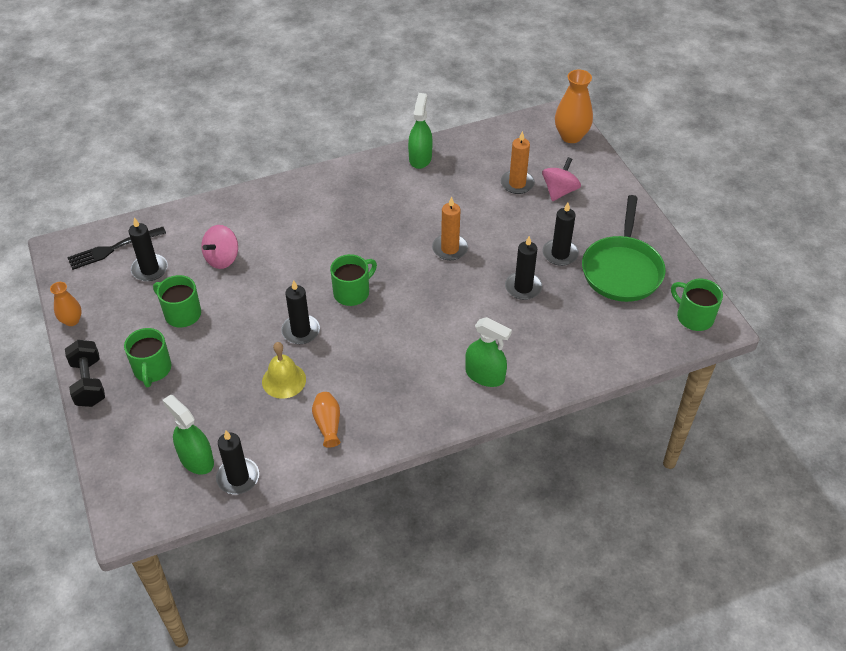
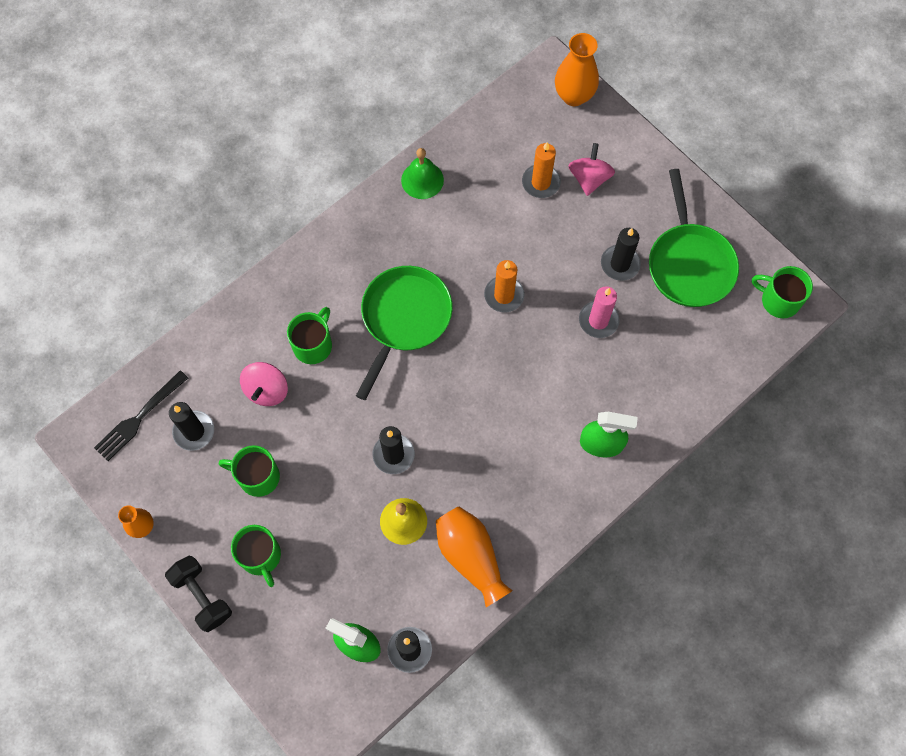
camera: 20 degrees left, 20 degrees up
orange vase [312,392,340,448] -> orange vase [436,507,513,607], size x1.70
green mug [330,254,377,306] -> green mug moved to [287,307,332,364]
green spray bottle [408,93,433,169] -> green bell [401,148,444,199]
black candle [505,236,542,300] -> pink candle [579,286,619,338]
none -> green pan [356,266,453,400]

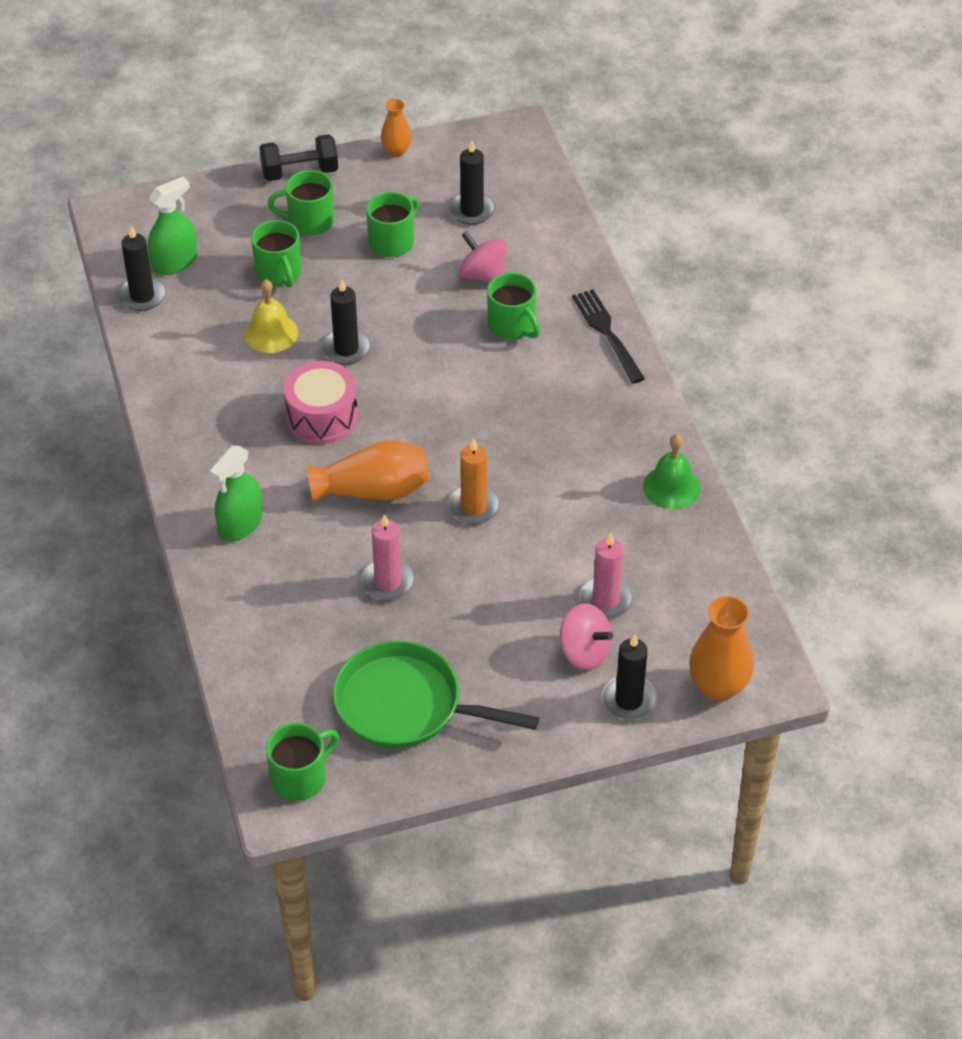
camera: 115 degrees right, 20 degrees down
black fork [94,370,188,461] -> black fork moved to [572,289,645,384]
green pan [356,266,453,400] -> none
orange vase [436,507,513,607] -> orange vase moved to [307,440,429,501]
orange candle [522,142,561,198] -> pink candle [579,532,633,619]
black candle [601,228,641,281] -> black candle moved to [601,634,657,720]
none -> green mug [251,220,301,287]
none -> pink drum [284,361,358,444]

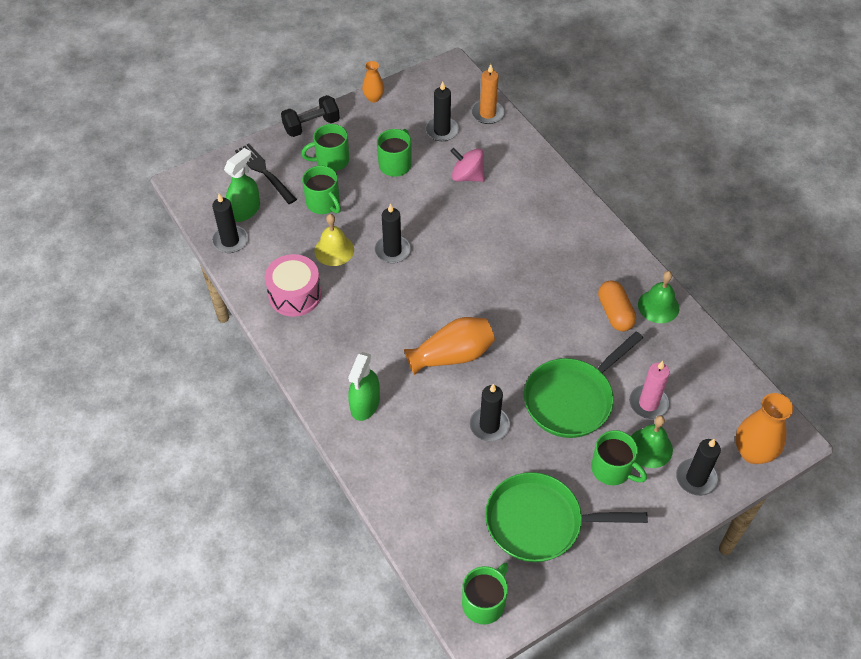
camera: 15 degrees left, 5 degrees up
pink drum [284,361,358,444] -> pink drum moved to [265,254,321,317]
pink candle [361,514,415,601] -> black candle [469,384,510,442]
orange candle [448,438,500,524] -> orange candle moved to [472,64,504,124]
green mug [487,272,540,340] -> green mug moved to [591,430,647,485]
pink spinning top [560,603,613,670] -> green bell [631,415,673,468]
black fork [572,289,645,384] -> black fork moved to [235,143,297,204]
none -> green pan [524,331,643,438]
none -> orange capsule [598,280,636,331]

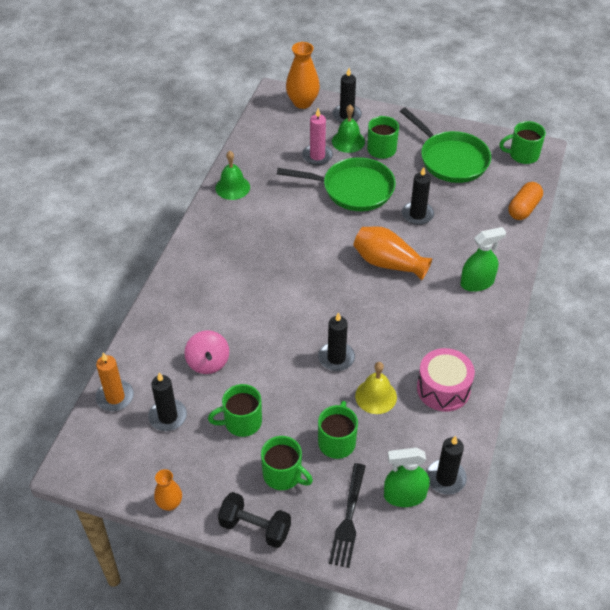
camera: 130 degrees left, 5 degrees down
orange capsule [598,280,636,331] -> orange capsule moved to [508,182,543,220]

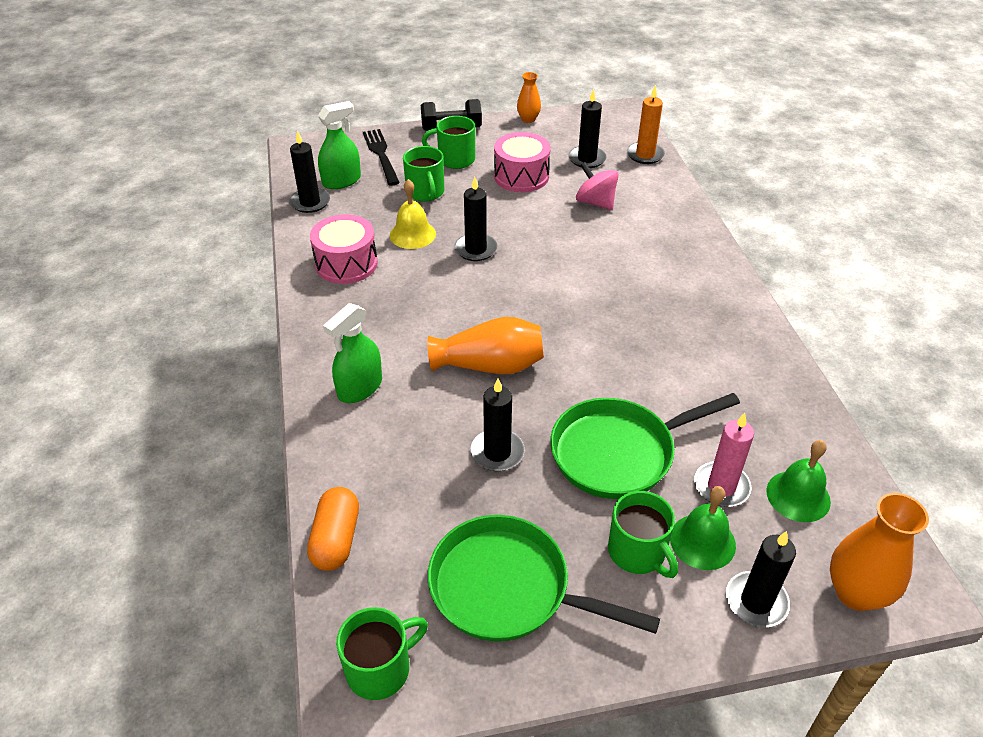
camera: 150 degrees right, 5 degrees down
green mug [208,384,262,437] -> pink drum [494,132,551,192]
green bell [215,151,250,200] -> green bell moved to [766,440,831,522]

